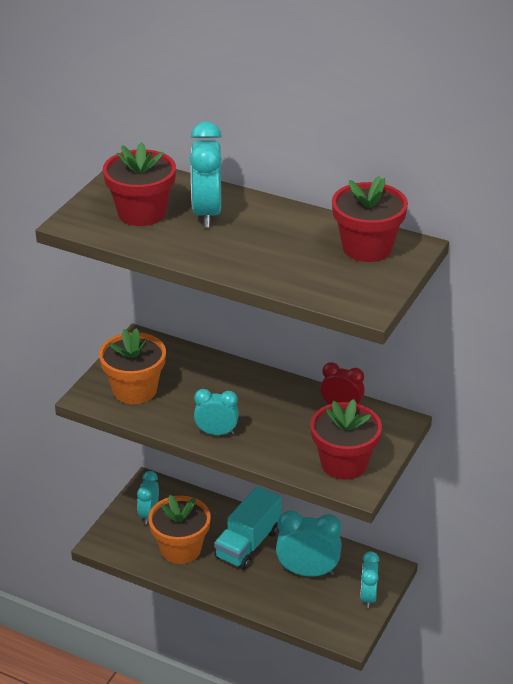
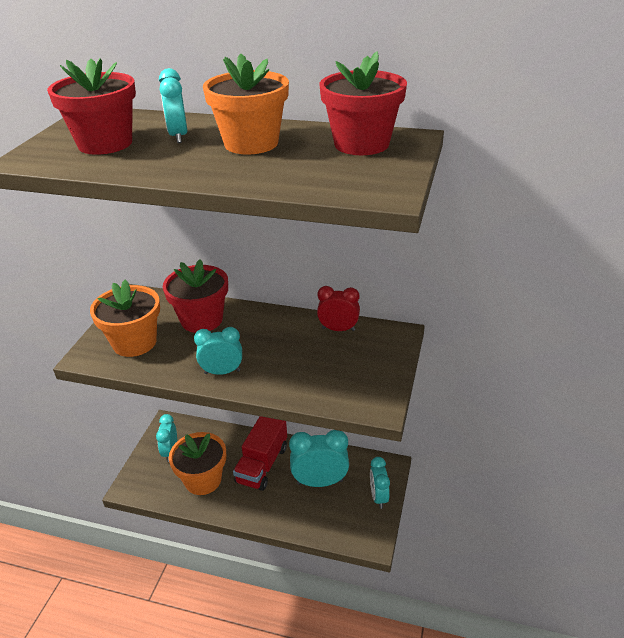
camera: 10 degrees left, 0 degrees up
turquoise clock [190,122,222,227] -> turquoise clock [159,68,188,143], size x0.63
turquoise truck [214,486,282,570] -> red truck [233,416,287,491]
red flower pot [311,399,382,480] -> red flower pot moved to [163,260,228,333]
none -> orange flower pot [203,54,289,154]

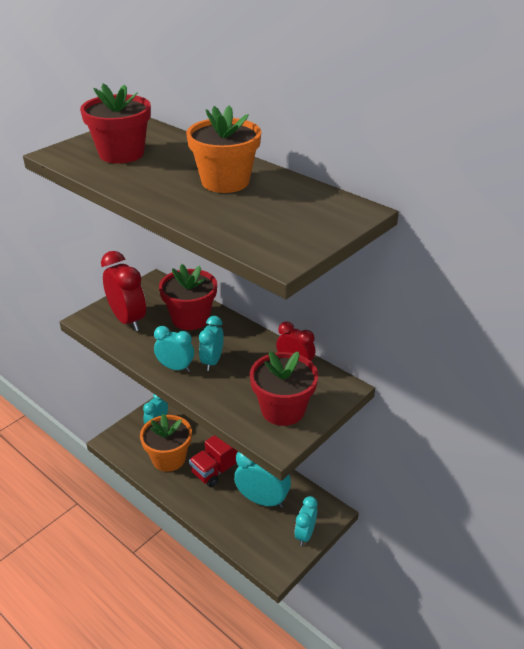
camera: 25 degrees right, 0 degrees up
orange flower pot [90,280,160,357] -> red clock [101,251,146,331]
turquoise clock [159,68,188,143] -> turquoise clock moved to [199,316,224,371]
red flower pot [319,51,407,155] -> red flower pot moved to [250,351,318,426]

